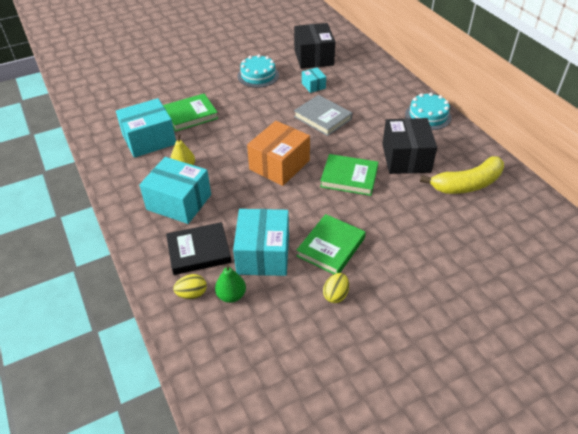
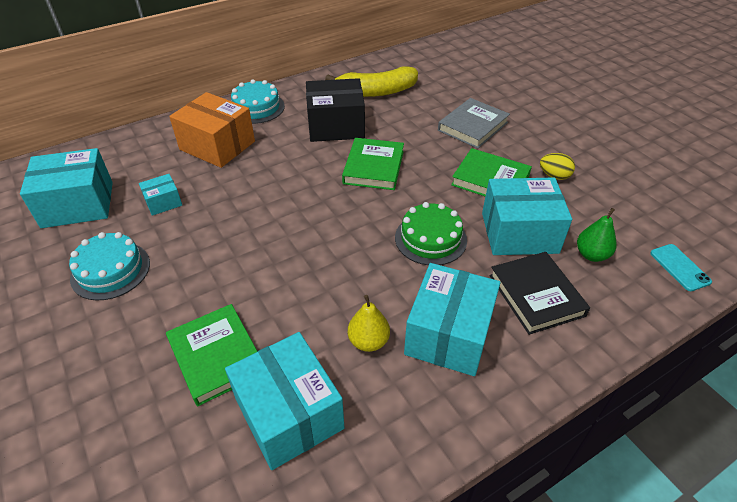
camera: 95 degrees left, 0 degrees up
yellow egg [173,274,207,299] -> none
orange box [247,121,310,186] -> orange box moved to [169,92,255,168]
black box [294,23,335,69] -> turquoise box [20,148,113,228]
grey book [294,95,352,136] -> grey book moved to [438,98,510,149]
yellow banana [420,156,504,194] -> yellow banana turned 105 degrees clockwise [325,66,418,97]
none -> green cake [395,202,467,265]
none -> turquoise phone [650,244,712,291]

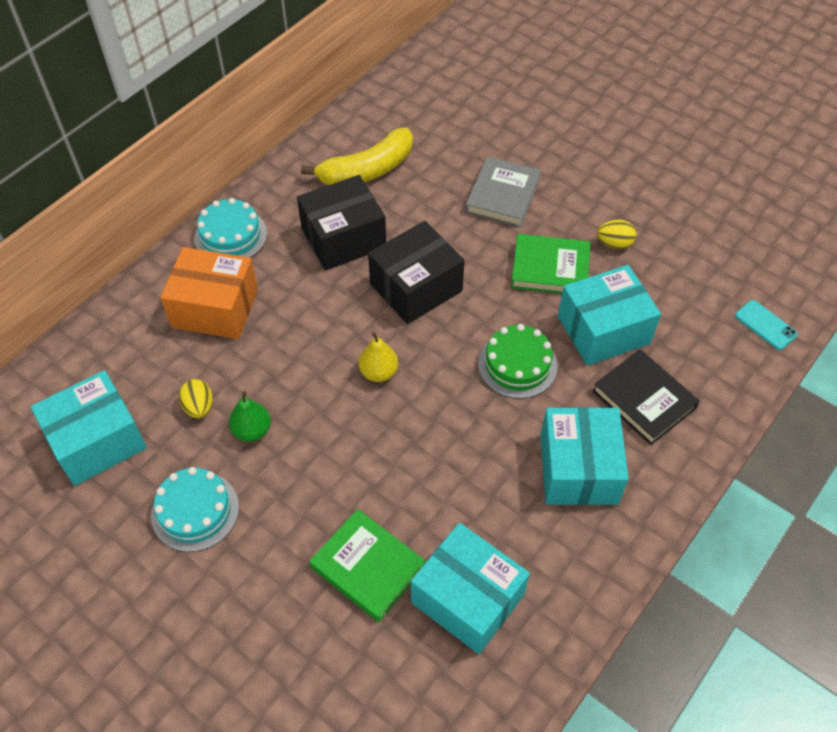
camera: 20 degrees left, 10 degrees up
turquoise box [139,174,182,216] -> yellow egg [179,379,213,418]
green book [342,138,404,190] -> black box [368,221,465,324]
yellow pear [348,295,390,352] -> yellow pear moved to [359,332,398,382]
green pear [577,208,617,262] -> green pear moved to [229,391,271,442]

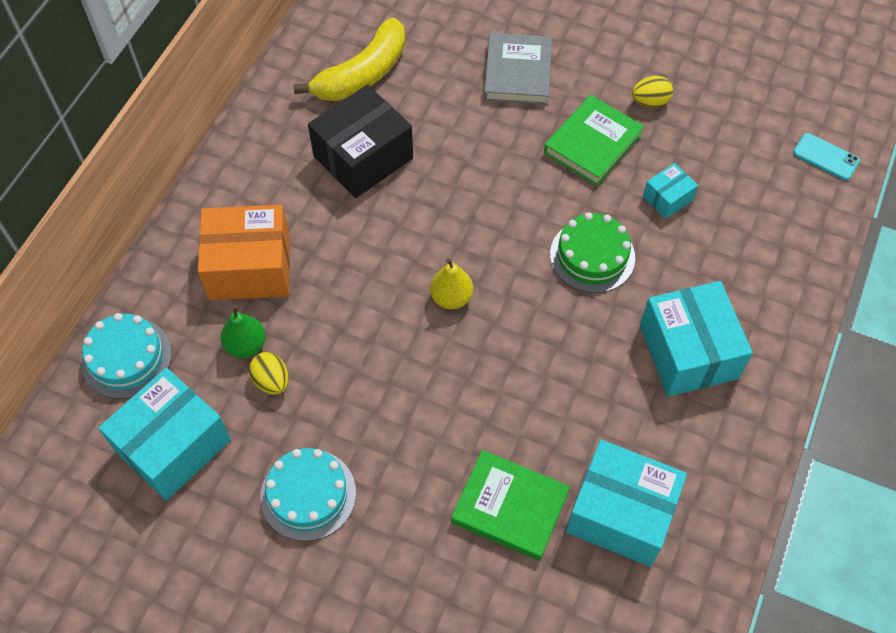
camera: 15 degrees left, 5 degrees up
turquoise cake [194,198,267,258] -> turquoise cake moved to [81,313,172,399]
green pear [229,391,271,442] -> green pear moved to [221,306,266,358]
black box [368,221,465,324] -> none
green book [511,234,590,294] -> green book turned 45 degrees counterclockwise [544,95,644,186]
turquoise box [558,265,661,366] -> turquoise box [643,163,698,219], size x0.49
black book [593,349,700,445] -> none

